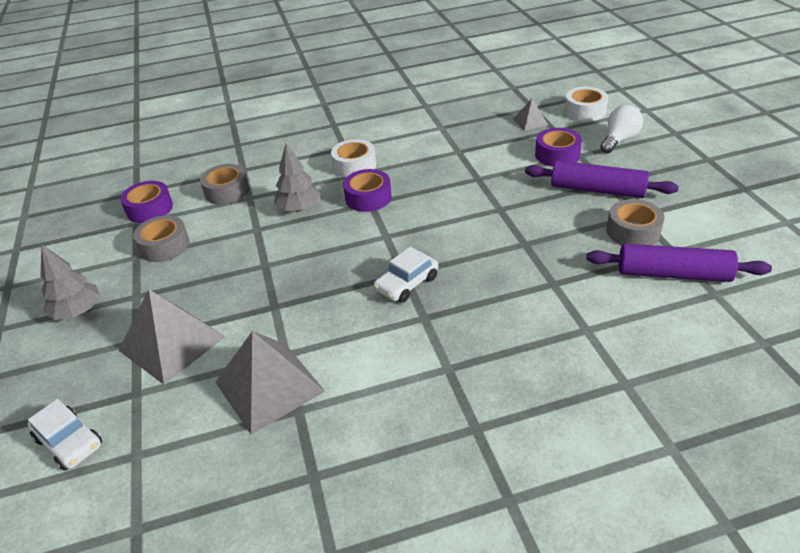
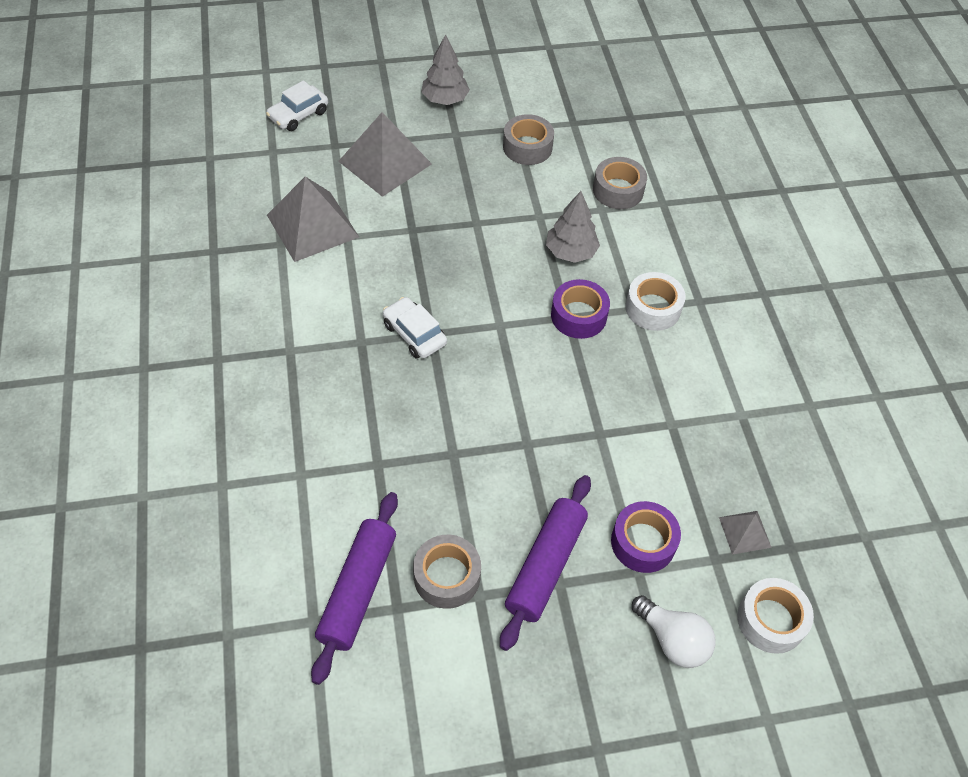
camera: 90 degrees right, 15 degrees up
purple tape [120,181,173,223] -> none

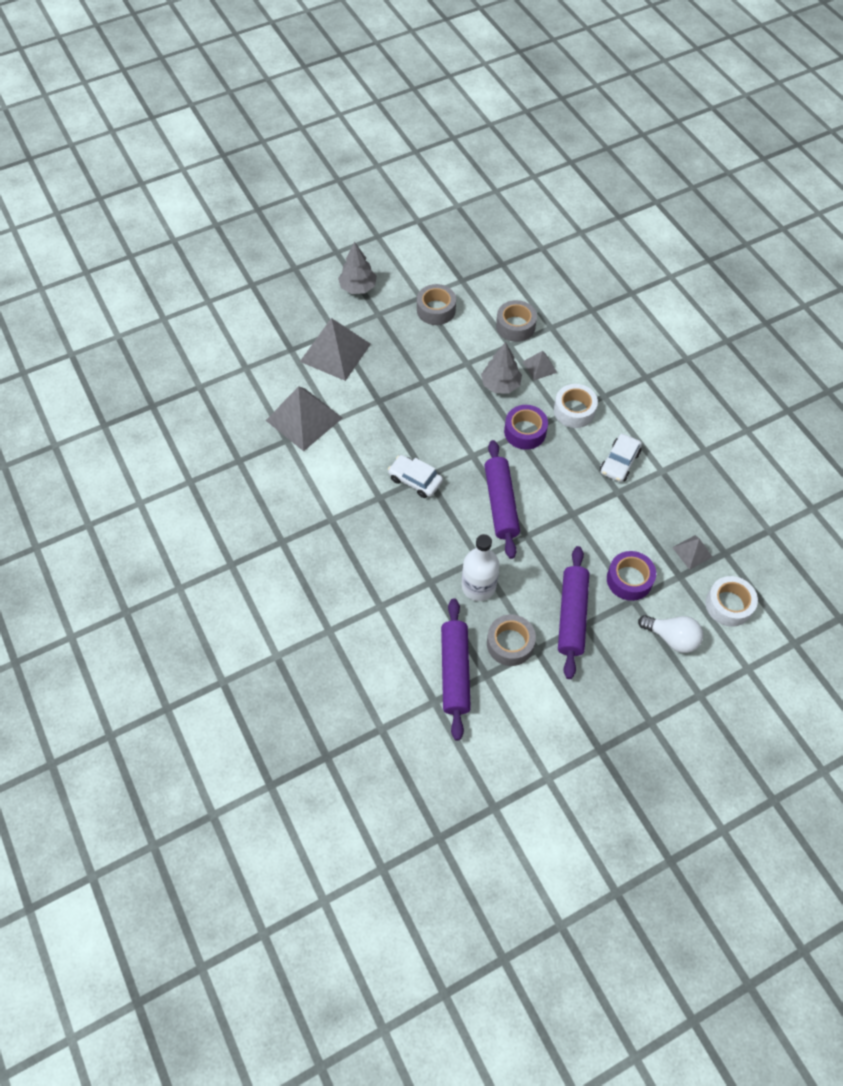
camera: 15 degrees left, 5 degrees up
white car [266,80,328,131] -> white car moved to [600,434,642,482]
none -> white bottle [462,534,499,601]
none -> purple rolling pin [484,440,520,559]
none -> grey pyramid [523,351,557,380]

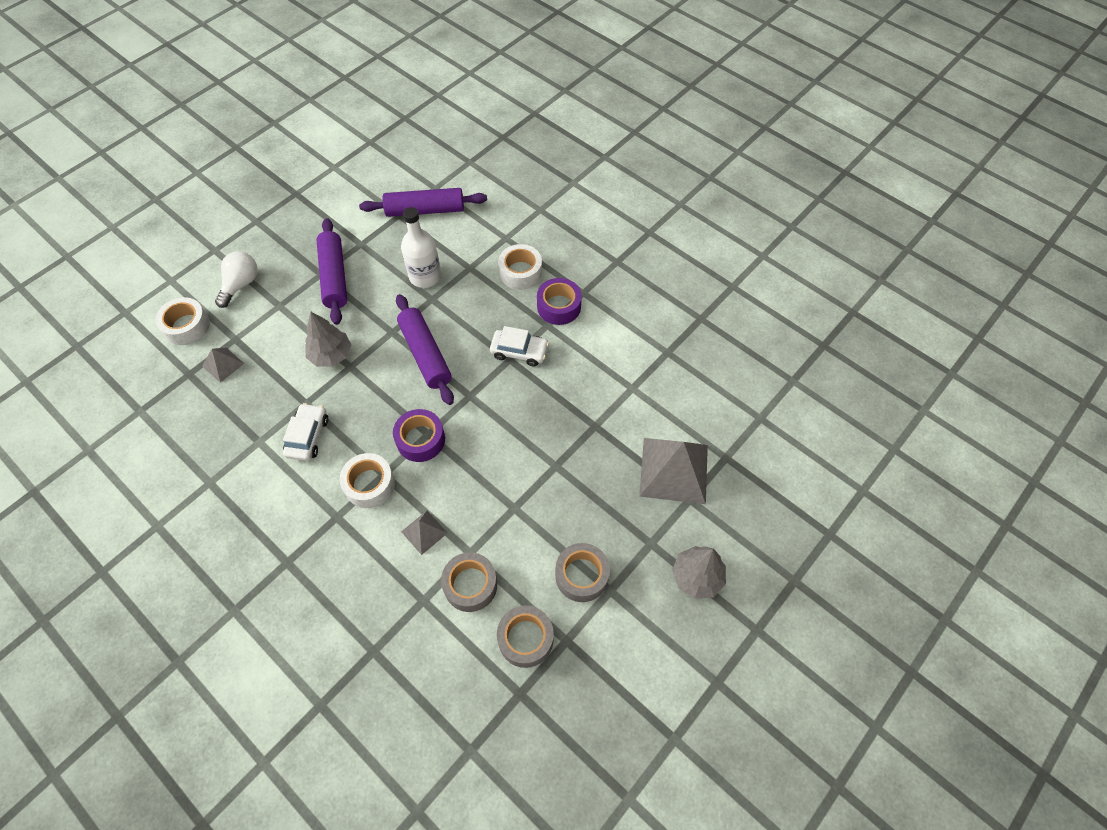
camera: 160 degrees right, 0 degrees up
grey pyramid [266,386,342,451] -> none
purple rolling pin [441,598,471,741] -> purple rolling pin turned 75 degrees counterclockwise [359,188,487,217]
grey tree [481,342,522,393] -> grey tree moved to [305,312,351,367]
grey tape [487,614,536,666] -> grey tape moved to [497,605,554,668]
purple tape [607,551,656,601] -> purple tape moved to [537,278,582,325]
white light bulb [638,615,703,653] -> white light bulb turned 105 degrees clockwise [215,251,258,308]
none -> white tape [498,244,542,290]

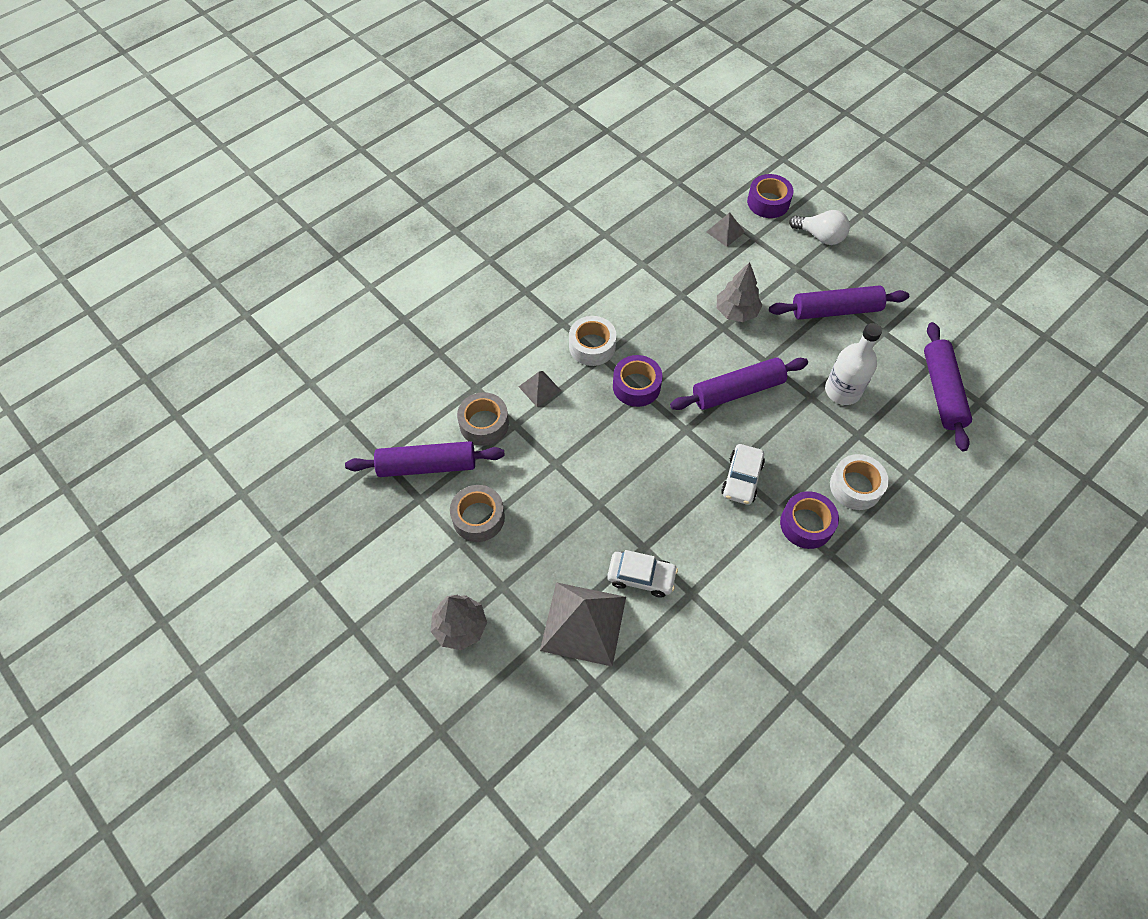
camera: 95 degrees right, 0 degrees up
white tape [155,297,210,345] -> purple tape [747,174,793,218]
white car [283,403,328,461] -> white car moved to [607,550,678,597]
grey tape [497,605,554,668] -> purple rolling pin [345,441,505,477]

